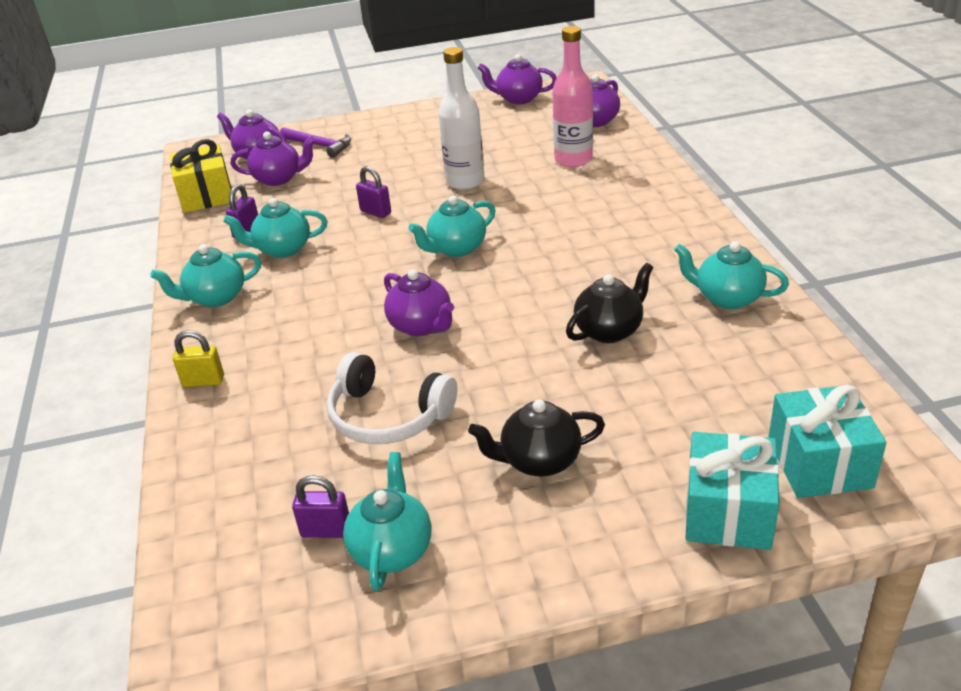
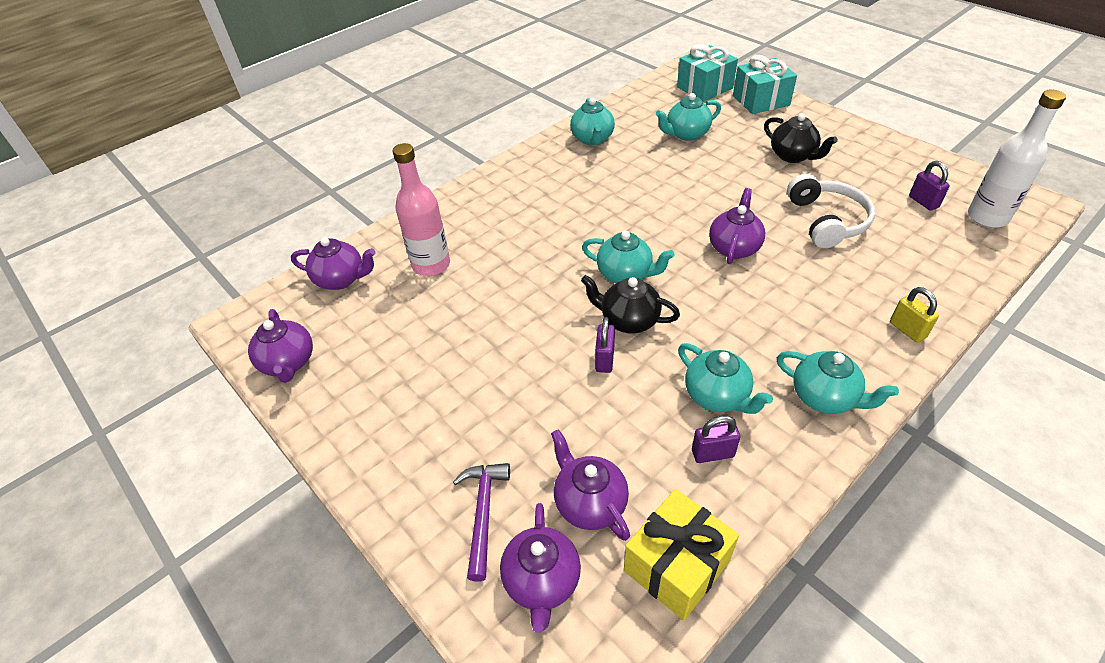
camera: 120 degrees left, 10 degrees up
turquoise teapot [343,452,431,591] -> turquoise teapot moved to [656,93,721,141]
white bottle [438,47,485,190] -> white bottle moved to [968,90,1066,228]
black teapot [566,263,654,343] -> black teapot moved to [581,275,680,333]

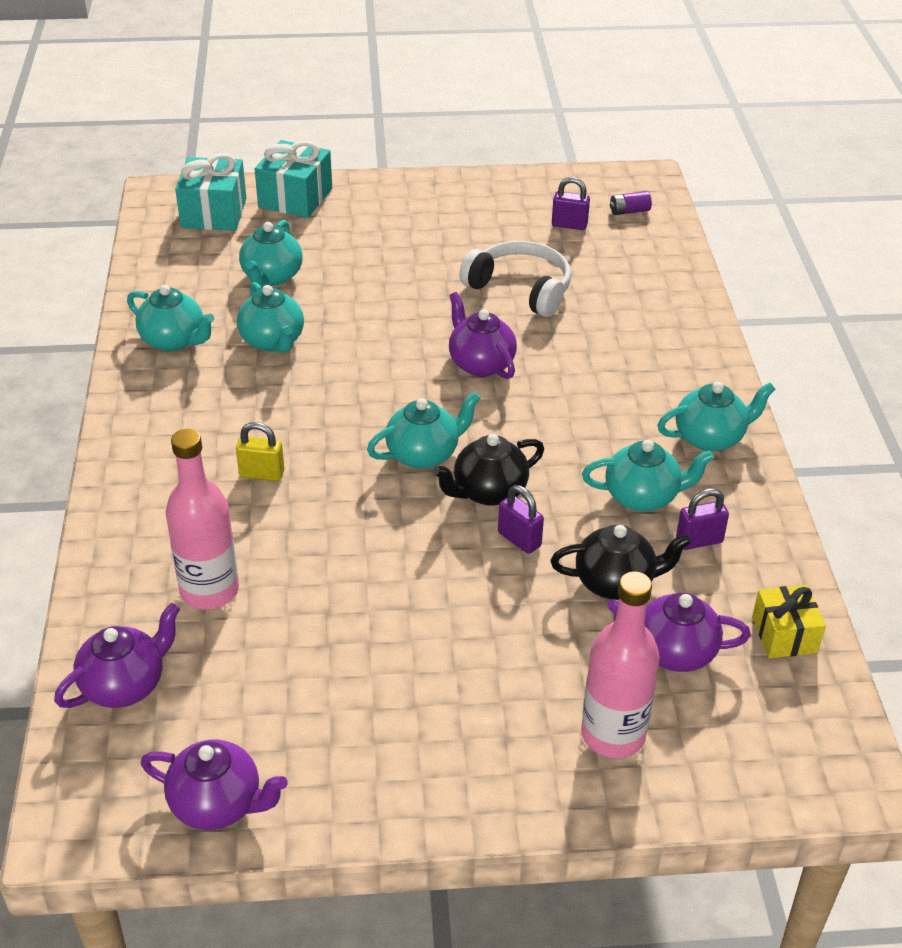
camera: 55 degrees left, 5 degrees down
purple hammer [453,463,510,582] -> pink bottle [581,572,660,758]
purple teapot [500,503,581,633] -> none
yellow gift [624,489,739,621] -> yellow gift [752,585,826,658], size x0.66
purple padlock [692,415,740,463] -> purple padlock turned 45 degrees clockwise [676,488,729,550]
black teapot [764,113,838,163] -> black teapot moved to [550,524,691,600]
yellow padlock [890,287,939,343] -> yellow padlock moved to [236,422,284,481]
white bottle [968,90,1066,228] -> purple battery [610,191,652,215]
none -> turquoise teapot [237,282,304,353]

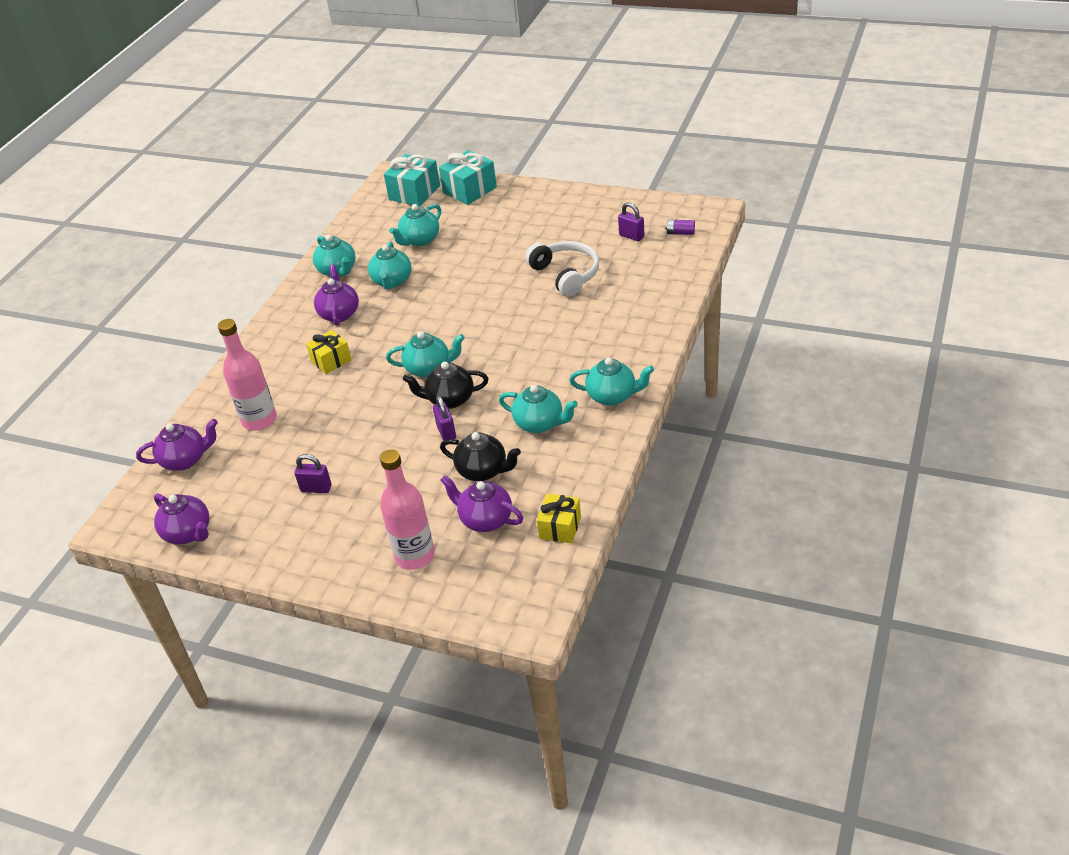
camera: 30 degrees right, 0 degrees up
yellow padlock [236,422,284,481] -> yellow gift [306,330,352,374]
purple teapot [449,292,517,379] -> purple teapot moved to [314,265,359,326]
purple padlock [676,488,729,550] -> purple padlock moved to [294,454,332,493]

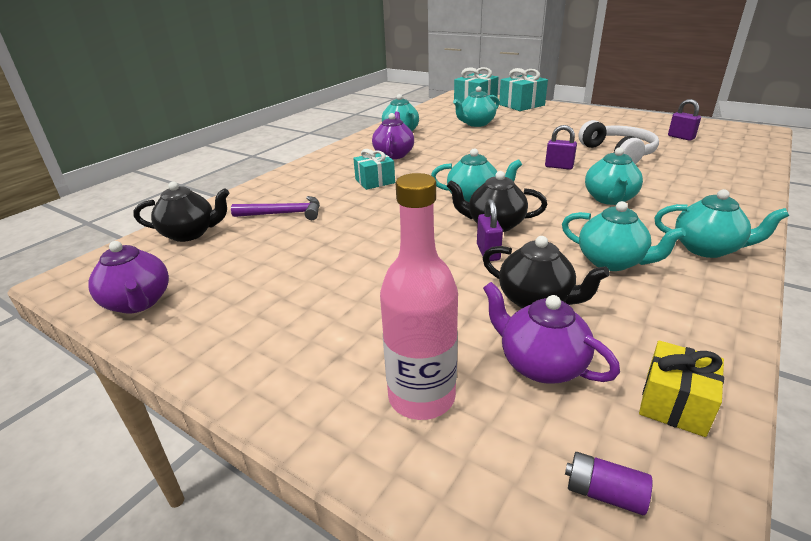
camera: 10 degrees right, 10 degrees down
purple teapot [136,419,218,471] -> black teapot [133,182,229,242]
pink bottle [218,319,277,431] -> purple hammer [231,196,320,220]
purple padlock [294,454,332,493] -> purple padlock moved to [545,125,577,170]
yellow gift [306,330,352,374] -> turquoise gift [353,149,395,190]
turquoise teapot [368,242,411,289] -> turquoise teapot moved to [585,147,643,205]
purple battery [665,220,695,235] -> purple battery moved to [565,452,653,515]

